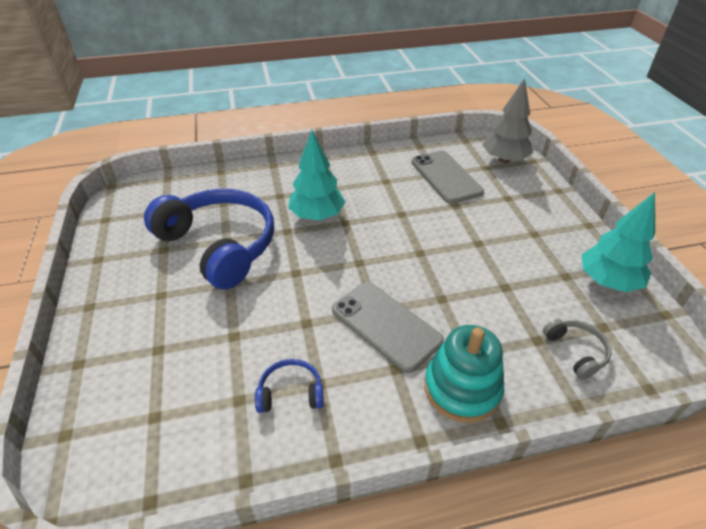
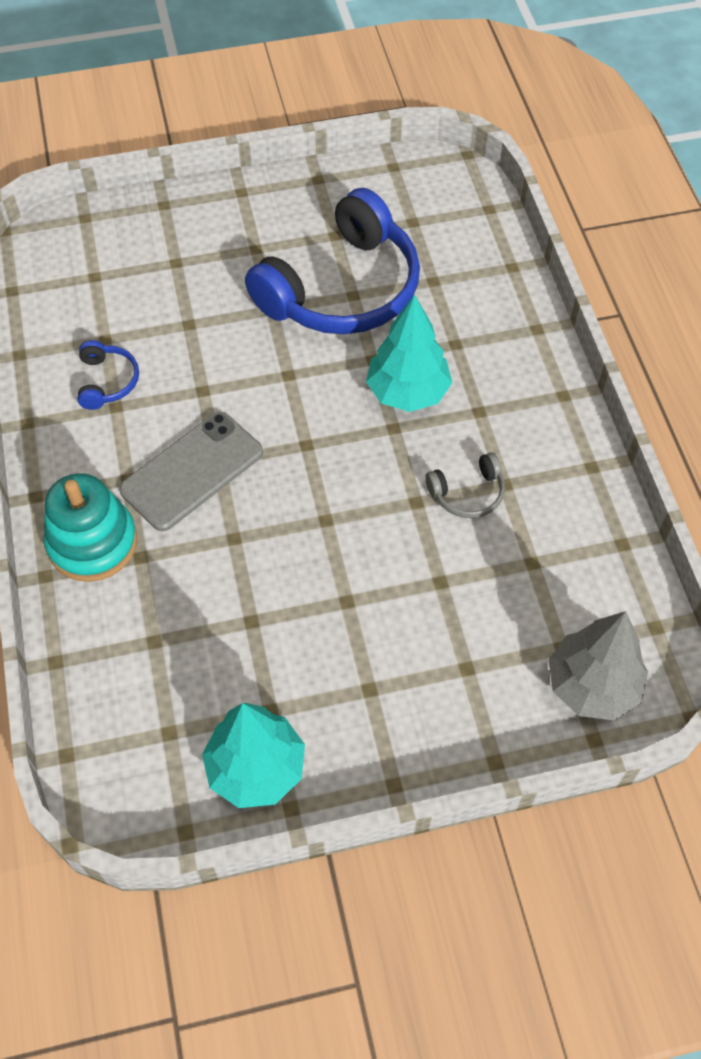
camera: 90 degrees right, 15 degrees up
grey phone [411,150,484,204] -> none
grey headphones [543,319,612,379] -> grey headphones moved to [425,452,505,518]

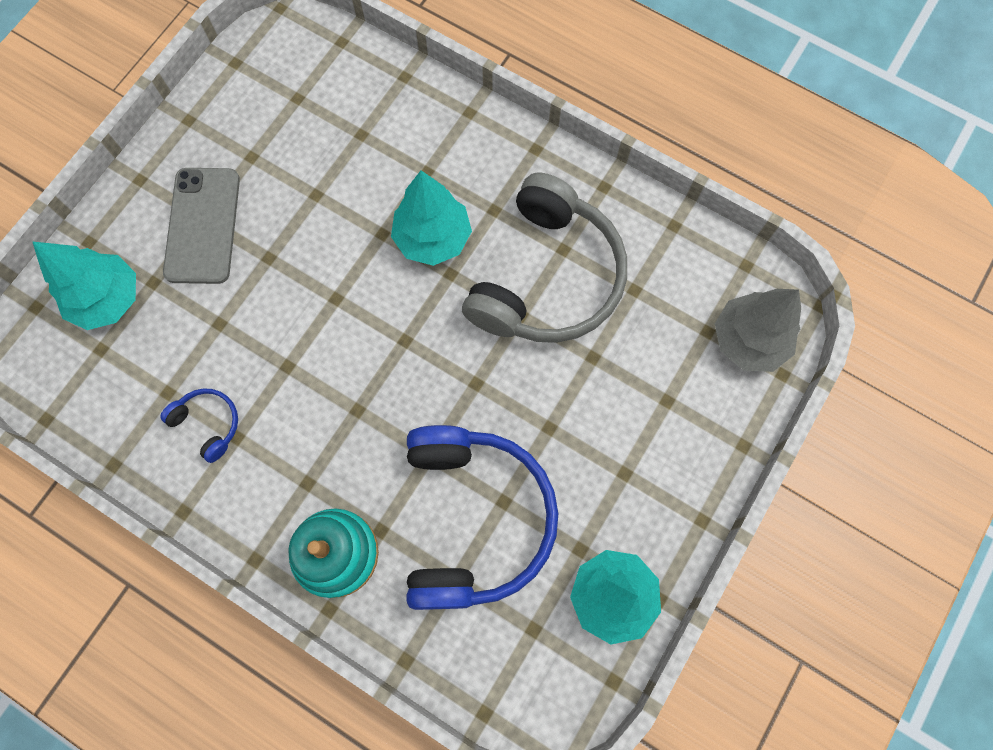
camera: 45 degrees left, 15 degrees up
grey phone [119,412,263,531] -> grey phone moved to [163,168,240,284]
blue headphones [245,188,420,334] -> blue headphones moved to [407,425,558,610]
grey headphones [425,452,505,518] -> grey headphones [462,173,627,343], size x2.39
none -> turquoise tree [32,241,136,330]

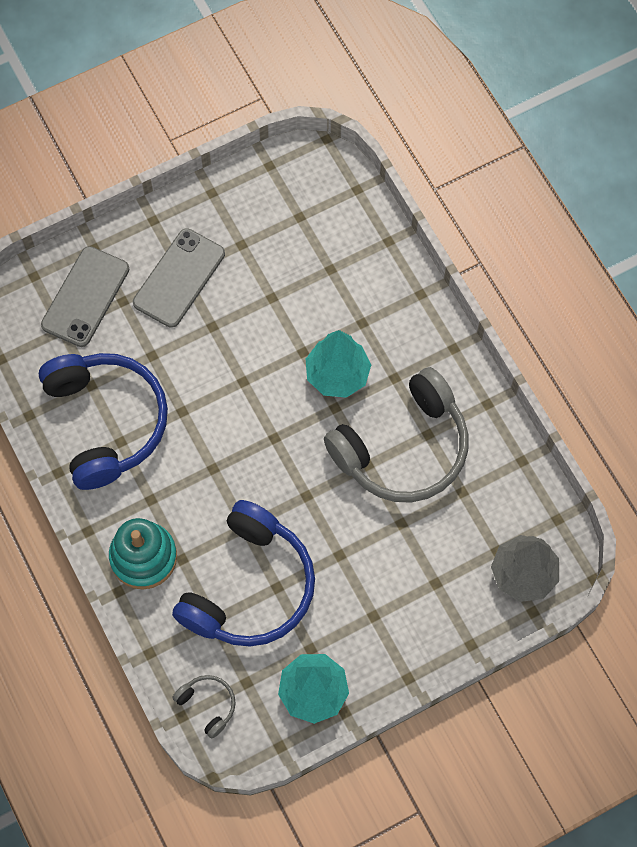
camera: 30 degrees right, 5 degrees down
turquoise tree [32,241,136,330] -> grey phone [41,246,129,347]
blue headphones [160,388,238,463] -> blue headphones [39,353,168,490], size x2.39
none -> grey headphones [172,675,236,738]

